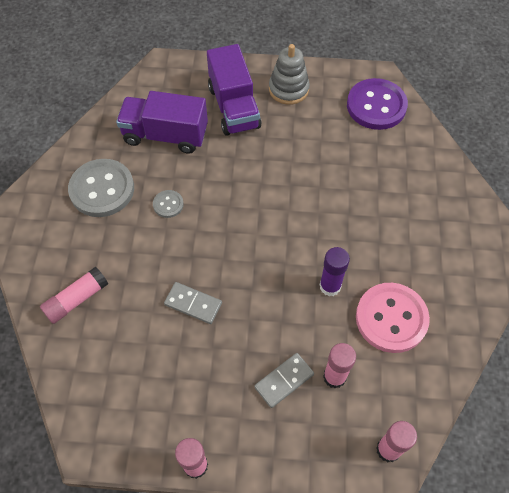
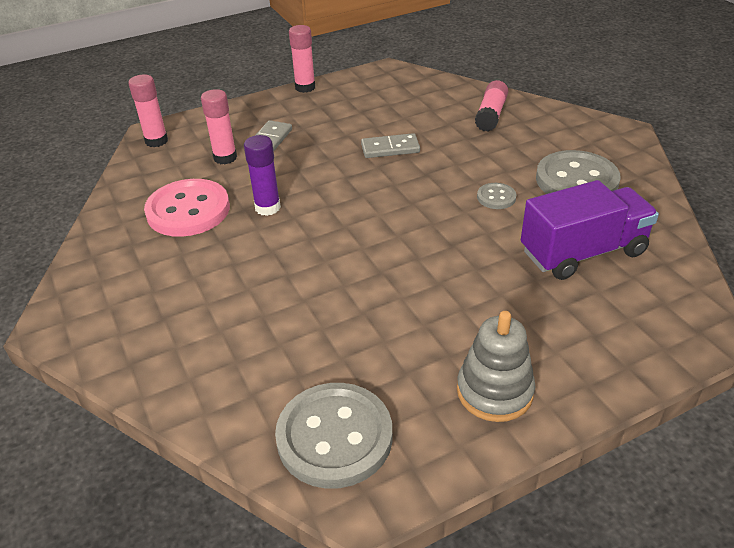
camera: 150 degrees right, 20 degrees down
purple truck [207,44,262,136] -> none
purple button [347,78,408,130] -> grey button [275,383,393,489]

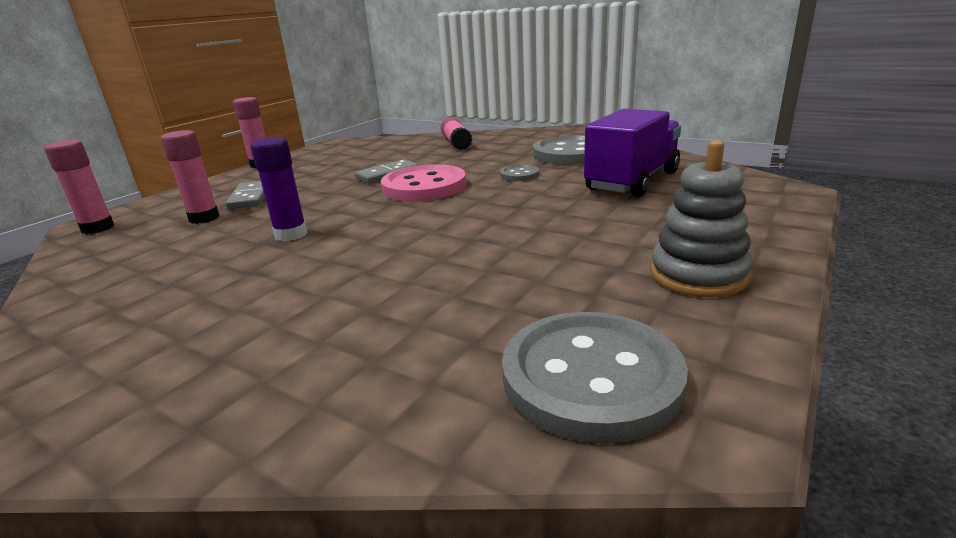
camera: 30 degrees left, 15 degrees down
pink button [144,179,230,237] -> pink button moved to [381,164,466,201]

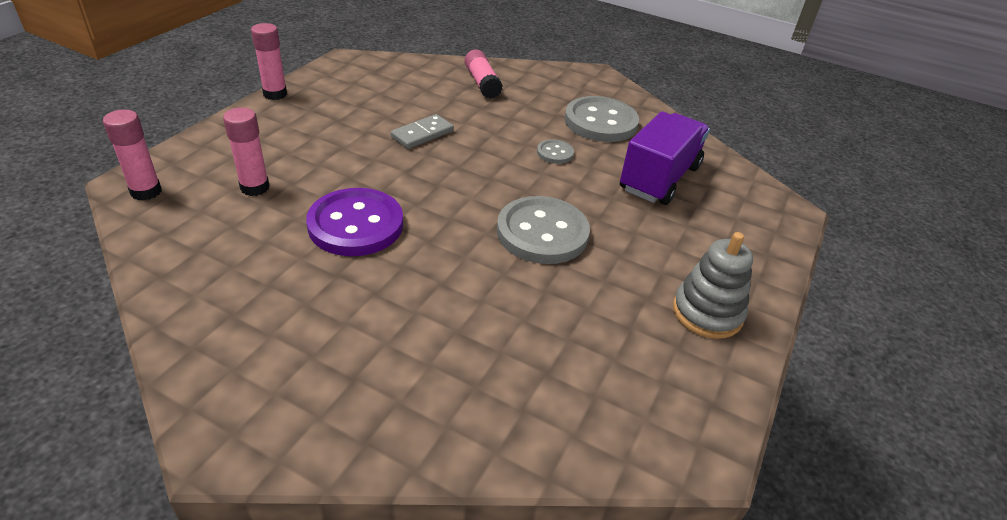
camera: 10 degrees left, 15 degrees up
grey domino [226,181,265,209] -> none
purple glue stick [250,137,307,242] -> purple button [306,188,403,256]
pink button [381,164,466,201] -> none
grey button [502,312,688,444] -> grey button moved to [497,196,590,264]

